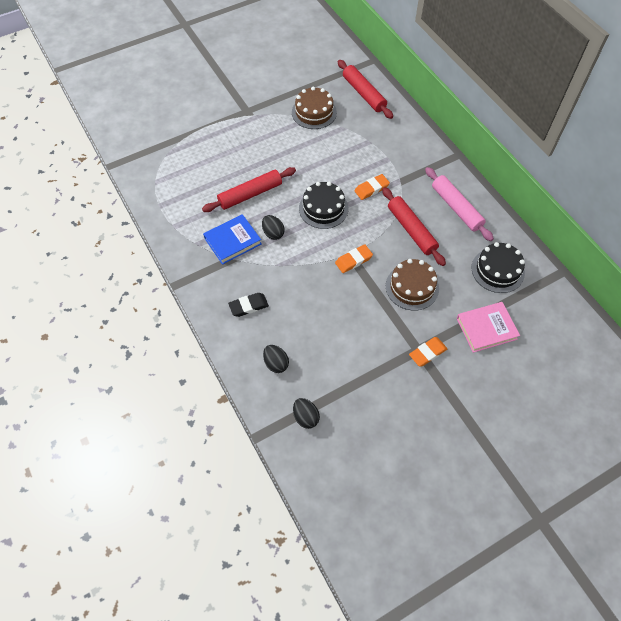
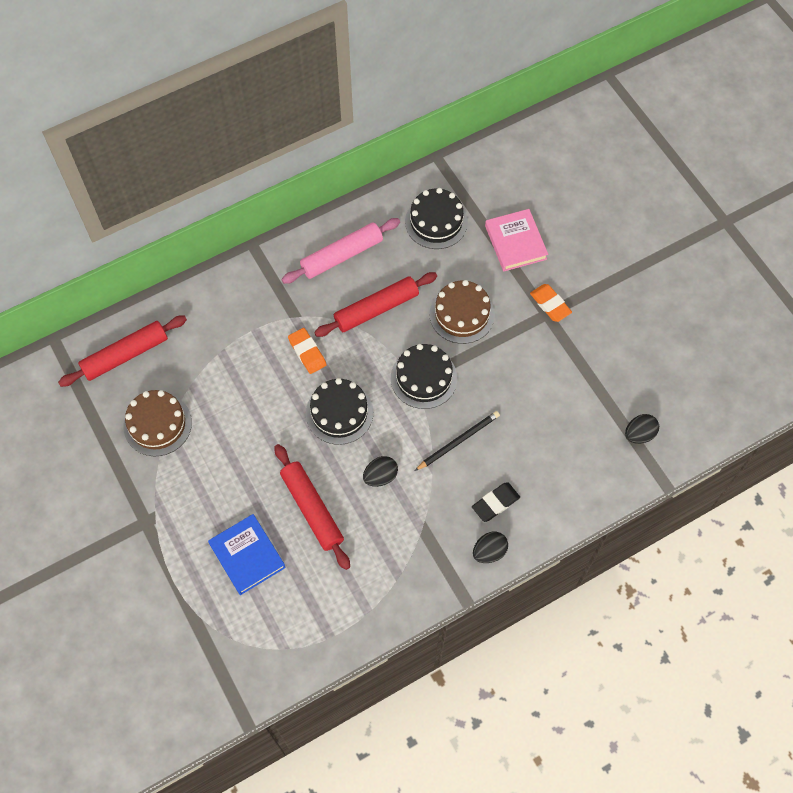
camera: 90 degrees left, 5 degrees up
blue book [203,214,261,265] -> blue book moved to [208,514,286,595]
black eraser [228,293,269,317] -> black eraser turned 75 degrees clockwise [472,482,520,522]
black egg [263,345,289,373] -> black egg moved to [473,531,508,563]
orange eraser [335,244,373,273] -> black cake [391,344,457,409]
none -> black pencil [415,411,500,471]

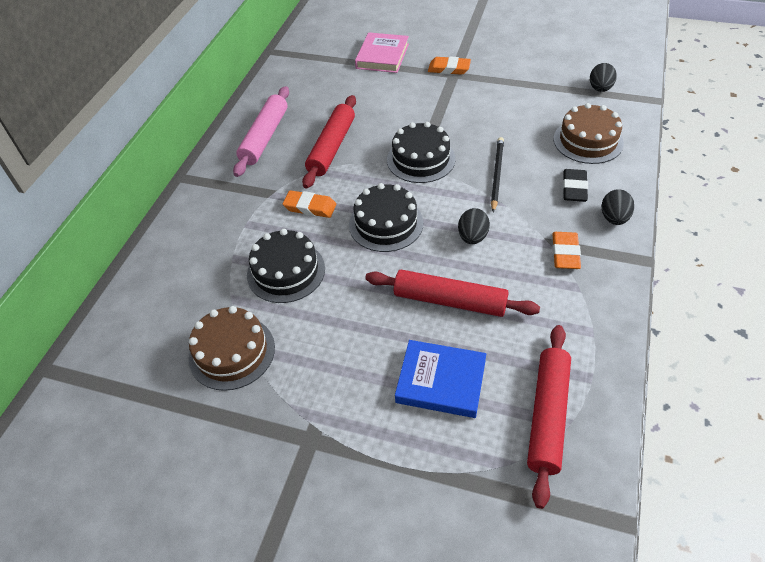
camera: 40 degrees left, 15 degrees down
red rolling pin [58,315,187,387] -> red rolling pin moved to [527,325,571,509]
black cake [405,188,468,249] -> black cake moved to [247,229,325,303]
brown cake [430,280,495,344] -> brown cake moved to [554,103,624,164]
pink book [485,209,548,271] -> pink book turned 75 degrees clockwise [355,32,409,73]
none -> orange eraser [552,232,581,269]

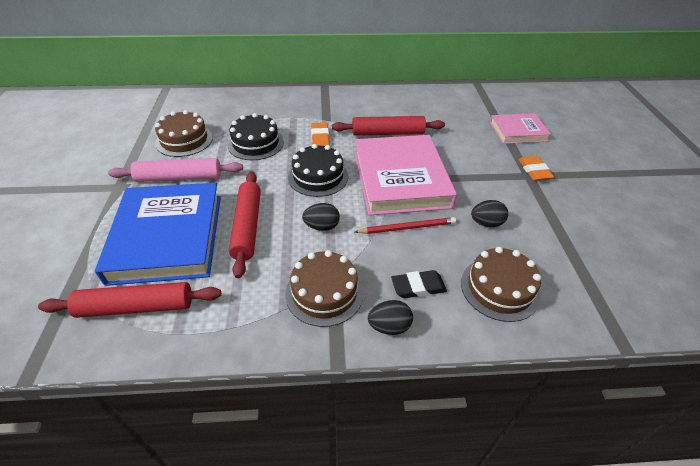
camera: 65 degrees right, 5 degrees down
pink rolling pin [233,86,289,177] -> pink rolling pin moved to [108,158,243,182]
black cake [387,122,455,183] -> pink book [354,135,457,215]
blue book [395,340,486,418] -> blue book [95,183,221,286], size x1.83
black pencil [491,137,504,213] -> red pencil [355,217,456,234]
orange eraser [552,232,581,269] -> brown cake [285,250,364,327]
black egg [590,63,617,92] -> black egg moved to [471,200,508,227]

